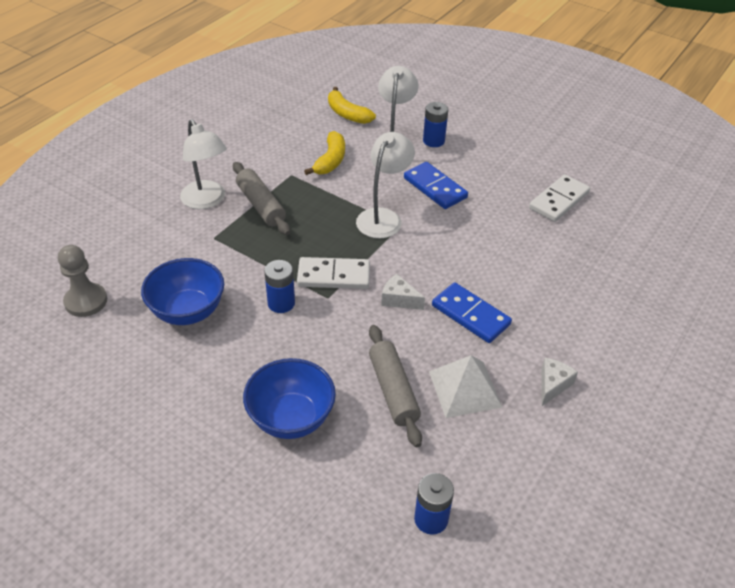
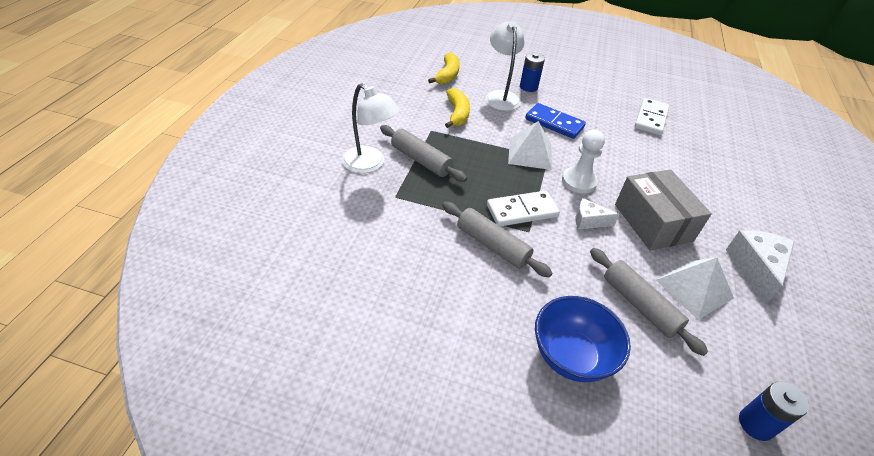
camera: 20 degrees left, 0 degrees up
grey pawn [58,245,107,317] -> none
blue bowl [141,258,224,325] -> none
blue battery [264,260,295,313] -> grey rolling pin [442,202,552,277]
yellow banana [328,87,376,124] -> yellow banana turned 105 degrees counterclockwise [428,52,460,84]
white lamp [356,132,415,238] -> white pyramid [508,121,552,170]
blue domino [432,282,512,343] -> grey box [615,169,712,250]
white cheese [541,358,578,406] -> white cheese [726,230,795,305], size x1.69
none -> white pawn [562,130,605,194]

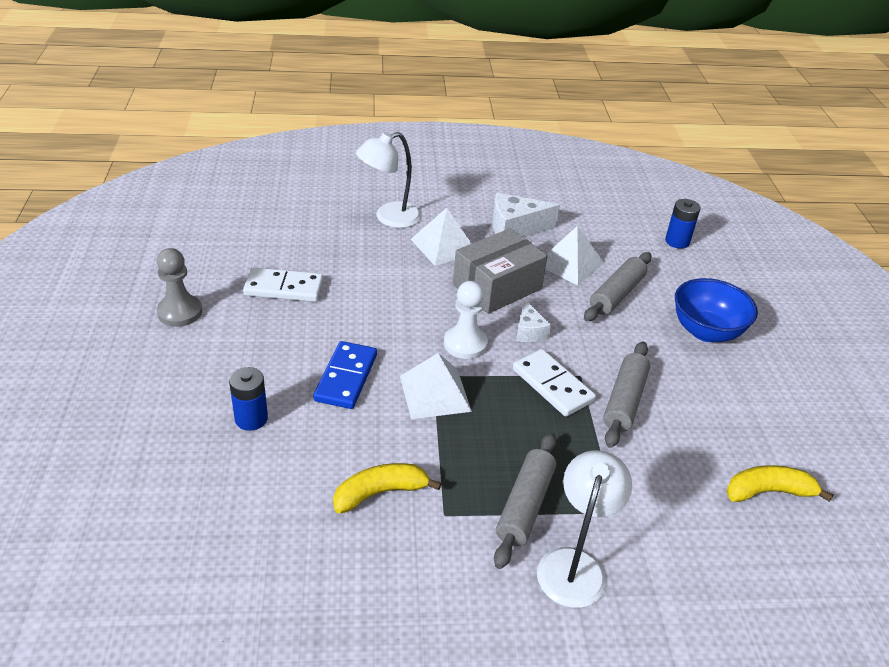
camera: 110 degrees left, 5 degrees down
yellow banana [428,52,460,84] -> yellow banana moved to [726,465,833,502]
white lamp [485,21,525,111] -> white lamp moved to [356,132,421,228]
none -> grey pawn [157,248,202,327]
none -> white pyramid [411,208,472,266]

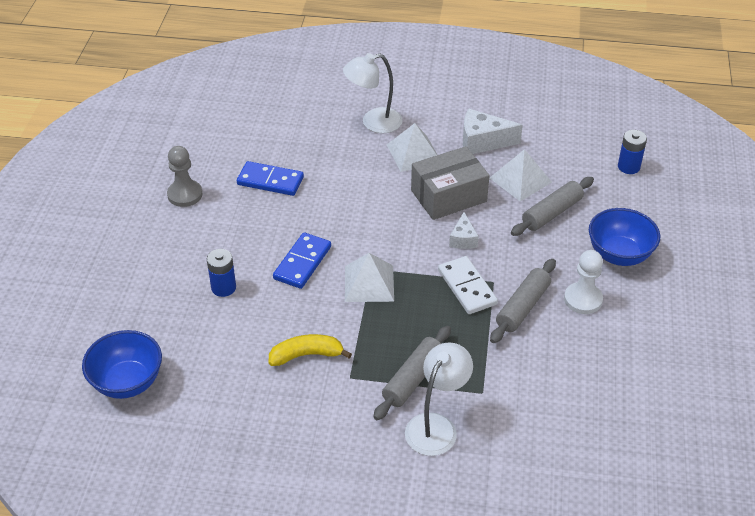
camera: 15 degrees right, 5 degrees up
white domino [243,267,324,302] -> blue domino [237,161,304,196]
white pawn [444,281,488,359] -> white pawn moved to [564,250,603,314]
yellow banana [726,465,833,502] -> none
none -> blue bowl [82,330,162,399]

